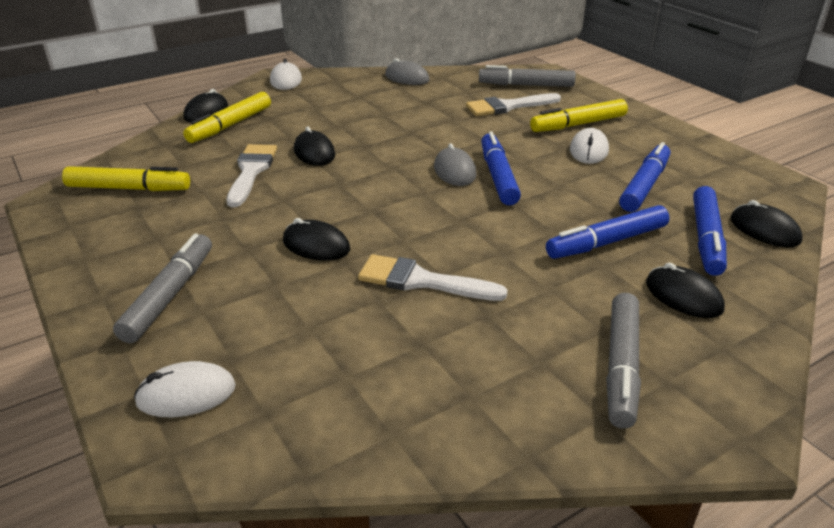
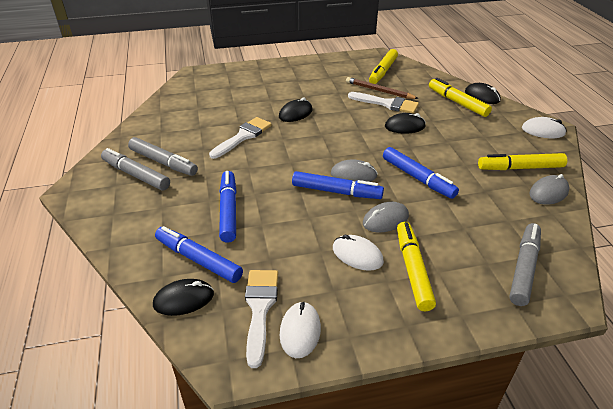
camera: 110 degrees right, 5 degrees up
grey marker [113,233,212,343] -> grey marker moved to [128,137,198,176]
white mouse [134,361,236,417] -> white mouse moved to [280,302,321,358]
white brush [466,93,561,116] -> white brush moved to [245,270,278,368]
blue marker [619,142,670,212] -> blue marker moved to [383,147,459,199]
black mouse [646,263,725,318] -> none
none -> brown pencil [346,77,419,99]
none -> grey mouse [363,202,409,232]
none -> yellow marker [478,153,567,170]

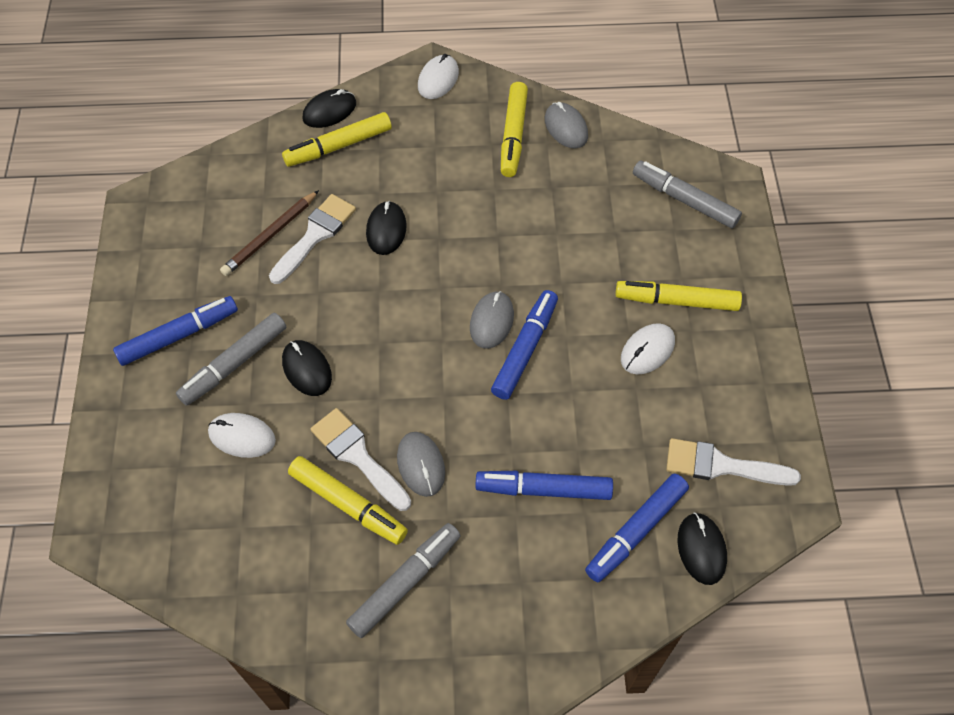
camera: 80 degrees left, 20 degrees up
grey marker [101,148,170,190] -> grey marker moved to [176,313,286,406]
white mouse [280,302,321,358] -> white mouse moved to [208,413,276,458]
grey mouse [363,202,409,232] -> grey mouse moved to [397,432,445,497]
yellow marker [369,49,398,84] -> yellow marker moved to [288,456,408,545]
blue marker [383,147,459,199] -> blue marker moved to [113,296,238,366]

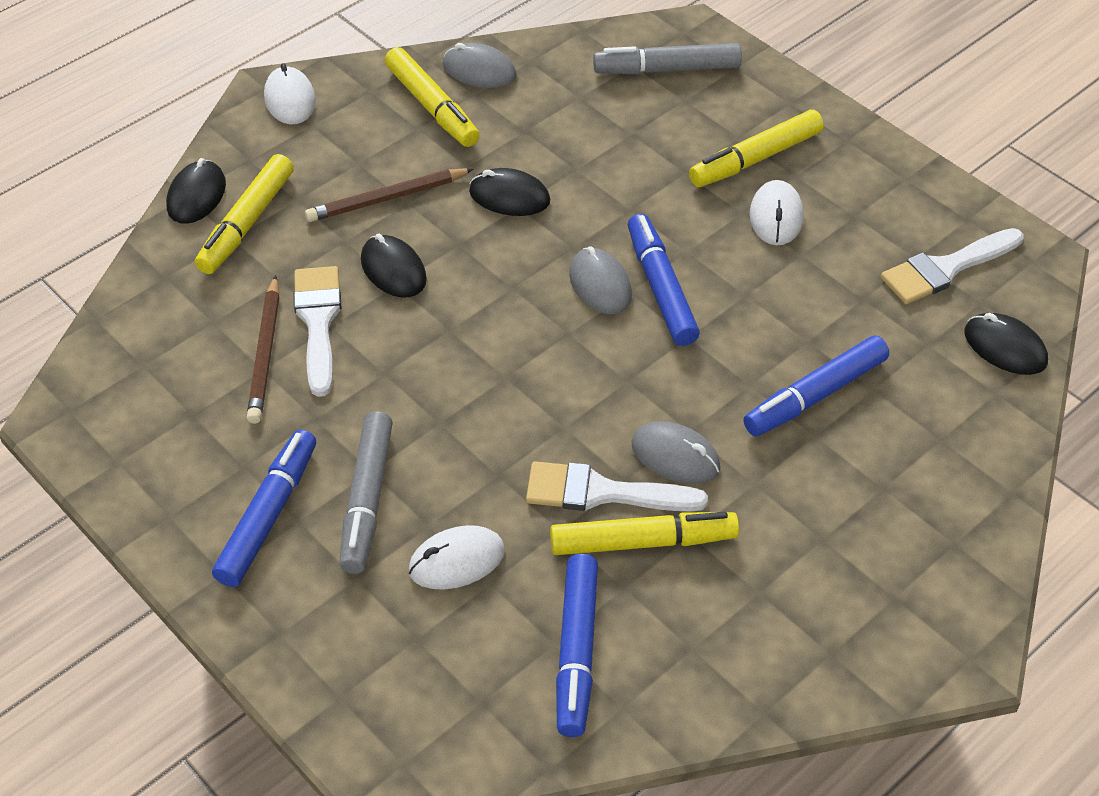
camera: 40 degrees left, 10 degrees down
black mouse [282,340,332,396] -> black mouse moved to [469,168,550,216]
grey marker [346,523,461,638] -> none
blue marker [585,474,689,583] -> blue marker moved to [556,554,598,737]
none -> brown pencil [305,168,474,222]

